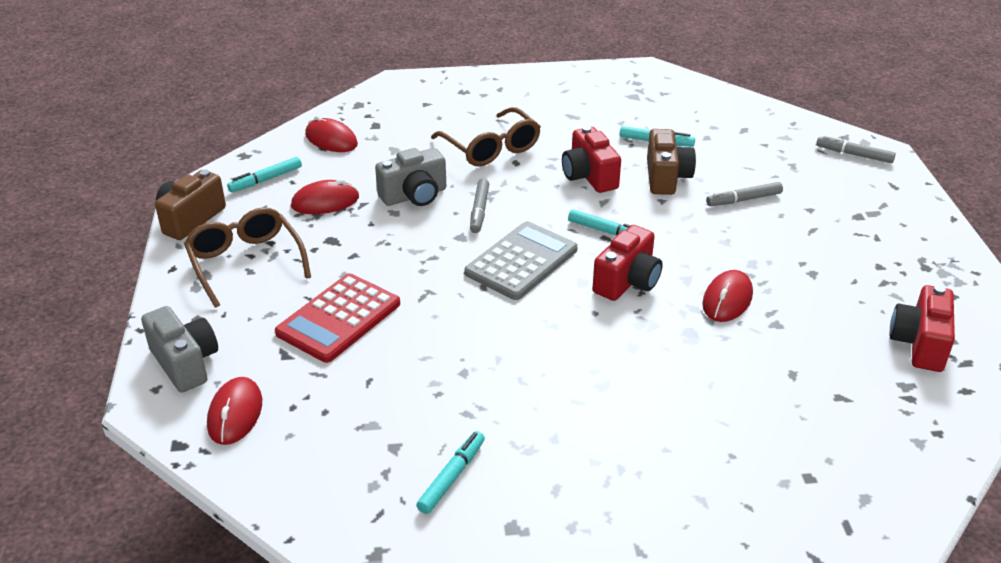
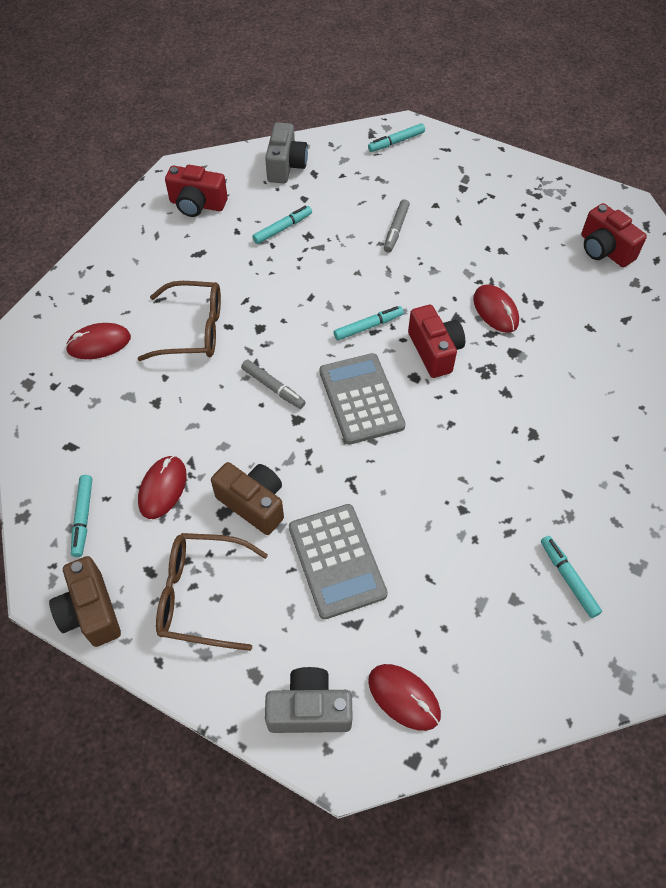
camera: 55 degrees left, 20 degrees up
red calculator [275,273,400,363] -> grey calculator [289,504,388,619]
red mouse [305,116,358,152] -> red mouse moved to [65,323,131,359]
grey camera [375,148,446,206] -> grey camera moved to [265,122,308,184]
red camera [562,126,621,193] -> red camera moved to [165,165,228,217]
brown camera [647,129,696,195] -> brown camera moved to [211,462,284,535]
grey marker [816,135,896,163] -> turquoise marker [368,123,425,152]

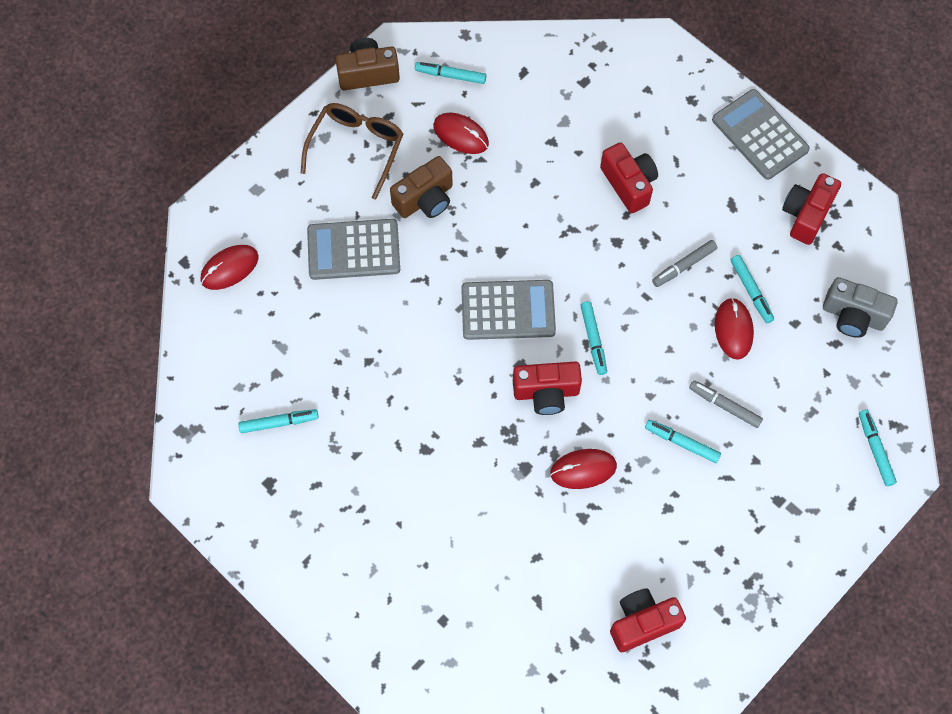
camera: 105 degrees right, 10 degrees up
red mouse [65,323,131,359] -> red mouse moved to [715,298,754,360]
brown glasses [138,281,221,361] -> red camera [600,142,658,213]
grey marker [241,359,306,409] -> grey marker moved to [652,240,717,287]
grey camera [265,667,353,733] -> none
none -> turquoise marker [645,420,721,463]
none -> grey calculator [712,89,810,180]

